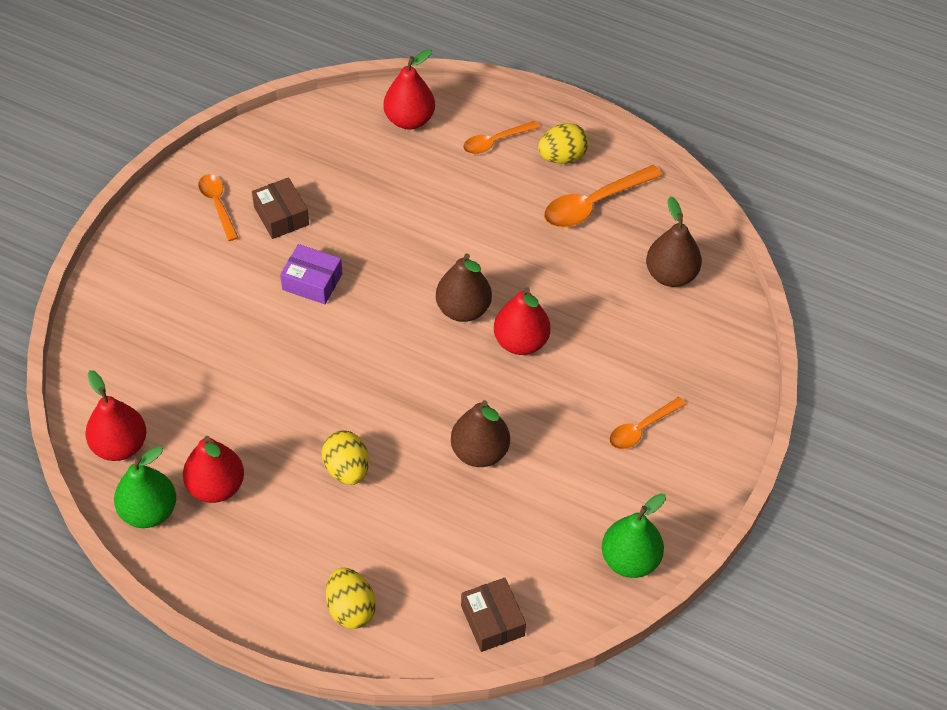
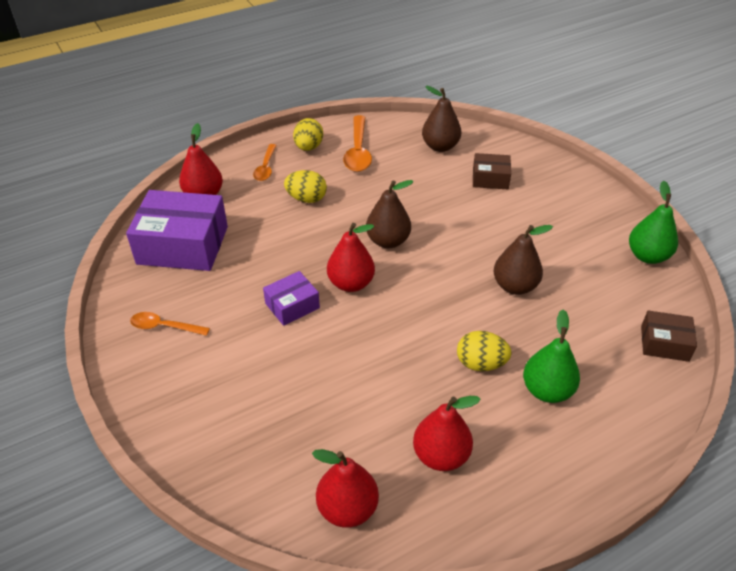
camera: 55 degrees left, 10 degrees down
green pear [114,446,176,528] -> green pear moved to [523,309,580,403]
brown box [252,177,309,239] -> brown box moved to [473,153,511,189]
yellow egg [326,568,376,629] -> yellow egg moved to [284,170,327,203]
red pear [494,287,550,355] -> red pear moved to [327,223,375,292]
orange spoon [609,397,686,449] -> none
none -> purple box [126,190,228,271]

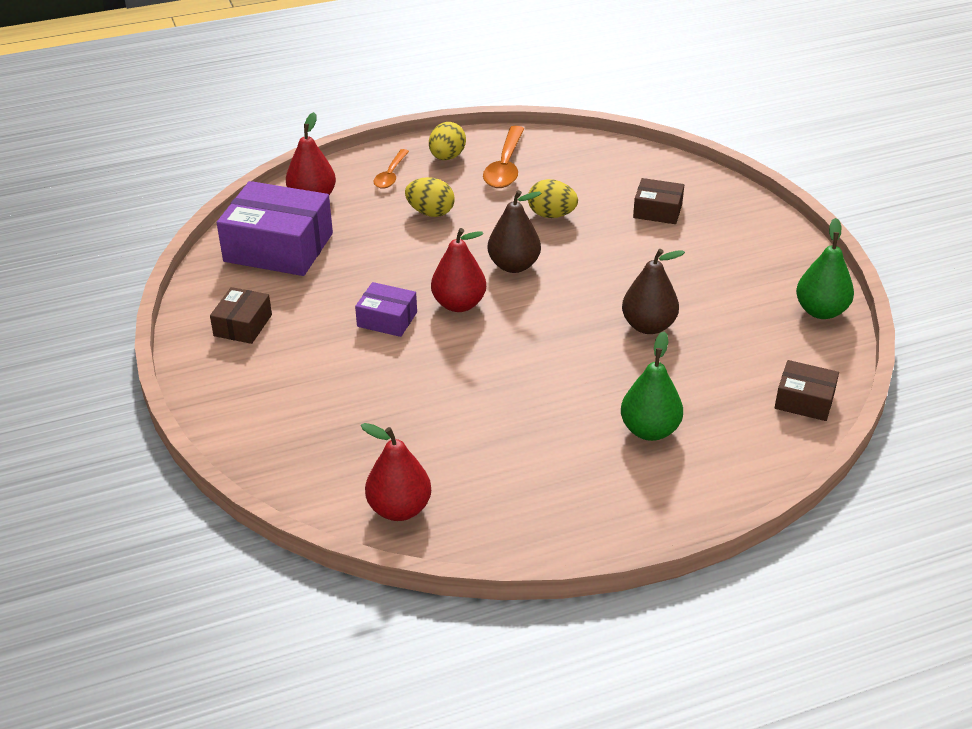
camera: 10 degrees right, 5 degrees down
orange spoon [130,312,210,336] -> brown box [210,287,272,344]
purple box [263,271,320,326] -> purple box turned 45 degrees clockwise [355,282,417,337]
red pear [413,396,480,471] -> none
brown pear [422,86,461,152] -> none
yellow egg [457,331,512,371] -> yellow egg moved to [528,179,578,218]

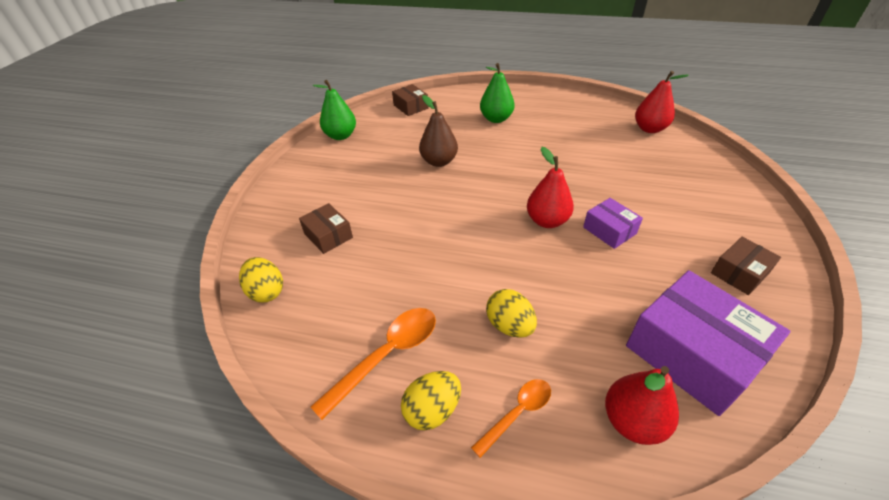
camera: 145 degrees left, 5 degrees up
brown pear [488,190,541,273] -> none
yellow egg [528,179,578,218] -> yellow egg moved to [239,257,283,302]

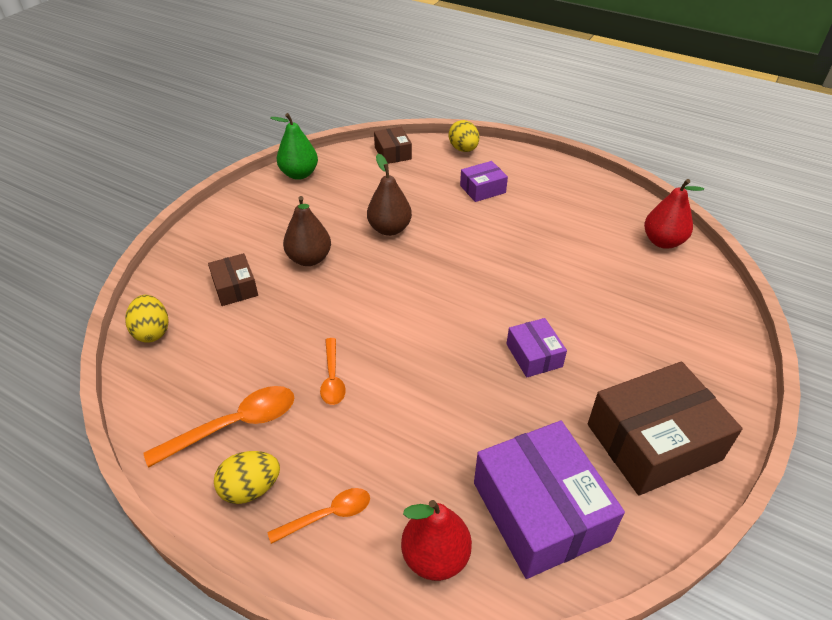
camera: 15 degrees right, 0 degrees up
green pear [480,63,515,123] -> purple box [460,161,508,202]
yellow egg [486,289,537,338] -> yellow egg moved to [449,120,479,152]
red pear [527,147,574,228] -> none
brown box [711,237,781,295] -> brown box [588,362,743,496], size x1.94
none -> brown pear [283,196,331,266]
none -> orange spoon [320,338,346,405]

